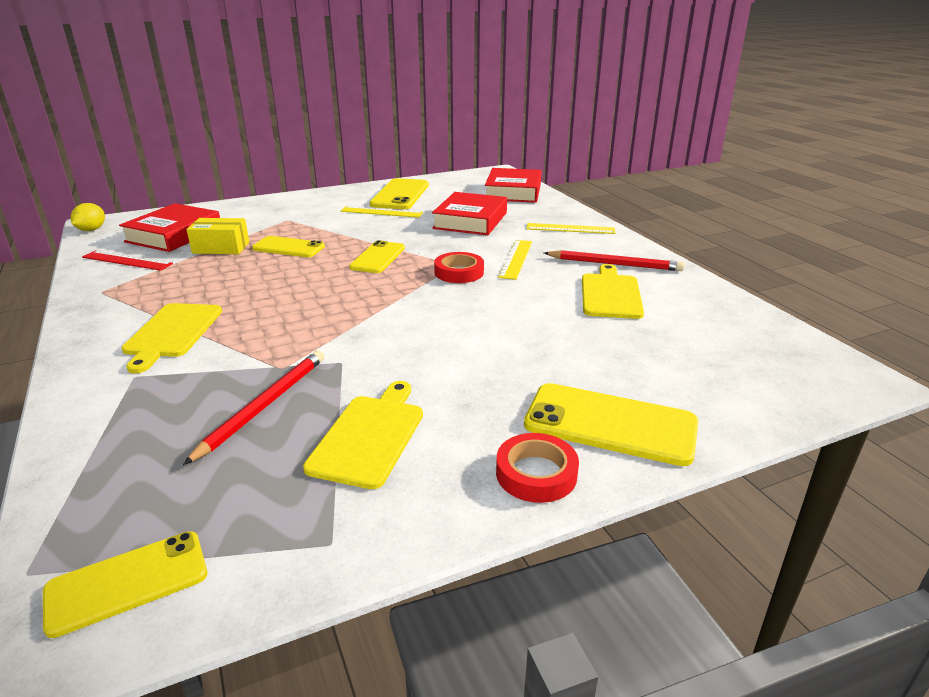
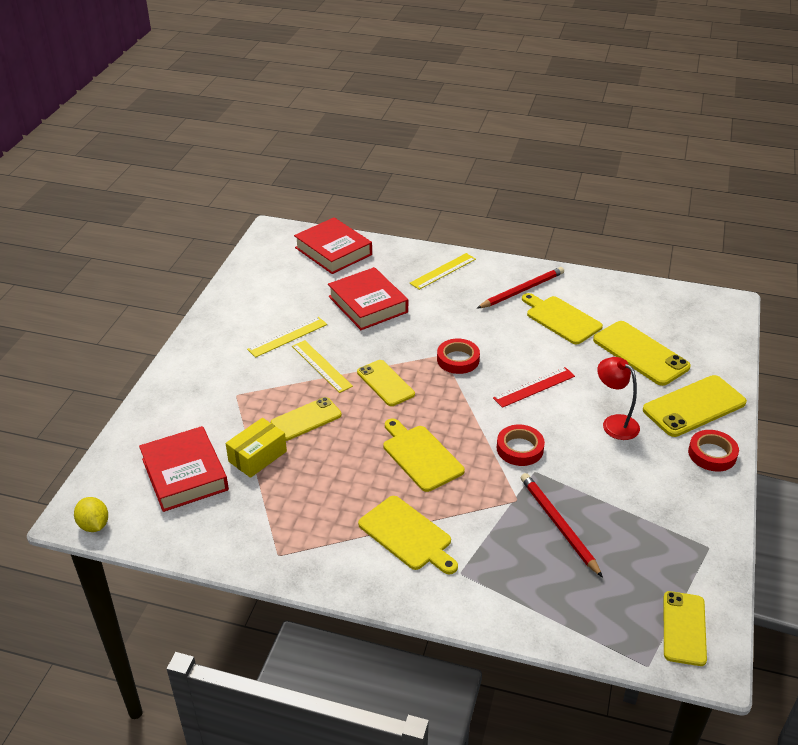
camera: 50 degrees left, 10 degrees up
red ruler [82,250,173,271] -> red ruler moved to [493,367,575,408]
yellow cutting board [303,381,423,489] -> yellow cutting board moved to [383,419,465,492]
yellow phone [369,178,429,209] -> yellow phone moved to [593,321,691,386]
yellow ruler [498,240,532,280] -> yellow ruler moved to [292,340,353,393]
none -> red tape [497,424,545,466]
none -> red lamp [597,357,640,440]

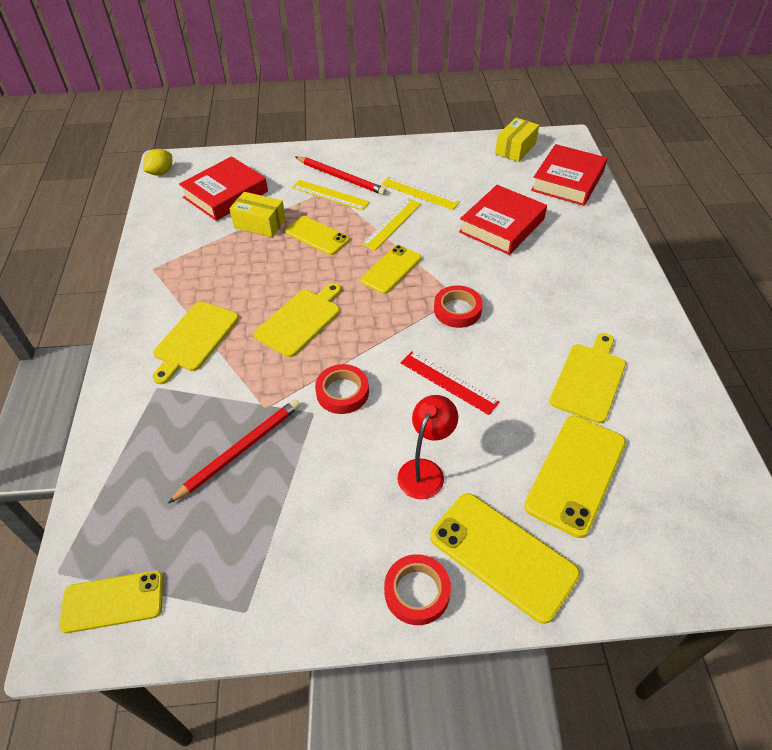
camera: 70 degrees right, 10 degrees up
yellow ruler [410,253,476,290] -> yellow ruler moved to [292,180,370,210]
red pencil [477,267,564,308] -> red pencil moved to [295,156,387,195]
none -> yellow box [495,118,539,162]

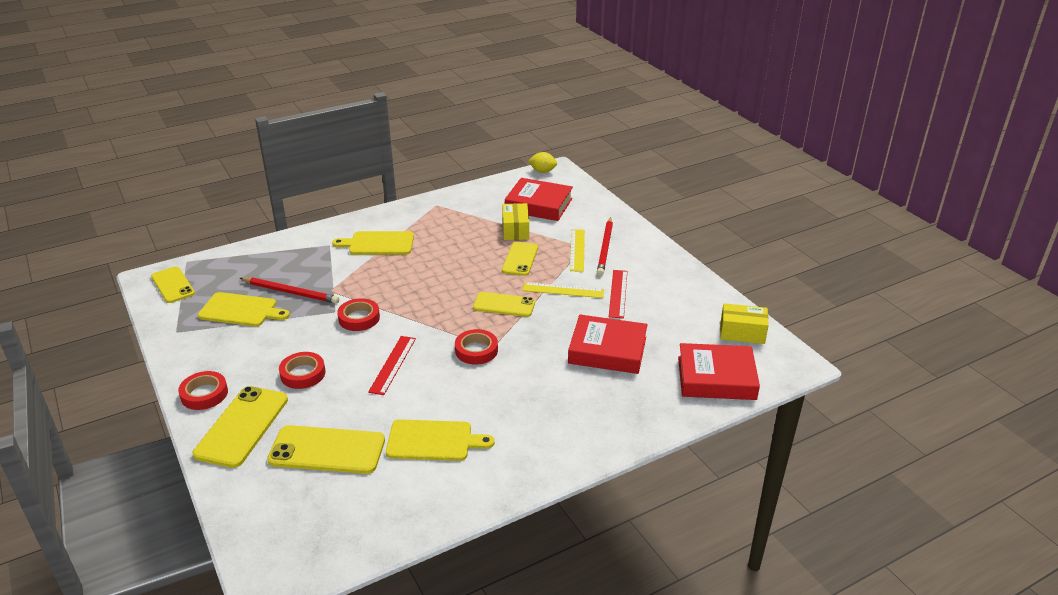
camera: 65 degrees right, 15 degrees down
yellow cutting board [254,283,341,357] -> yellow cutting board moved to [198,292,290,327]
yellow ruler [381,177,460,210] -> red ruler [609,270,627,319]
red lamp [397,395,458,499] -> red tape [279,352,325,389]

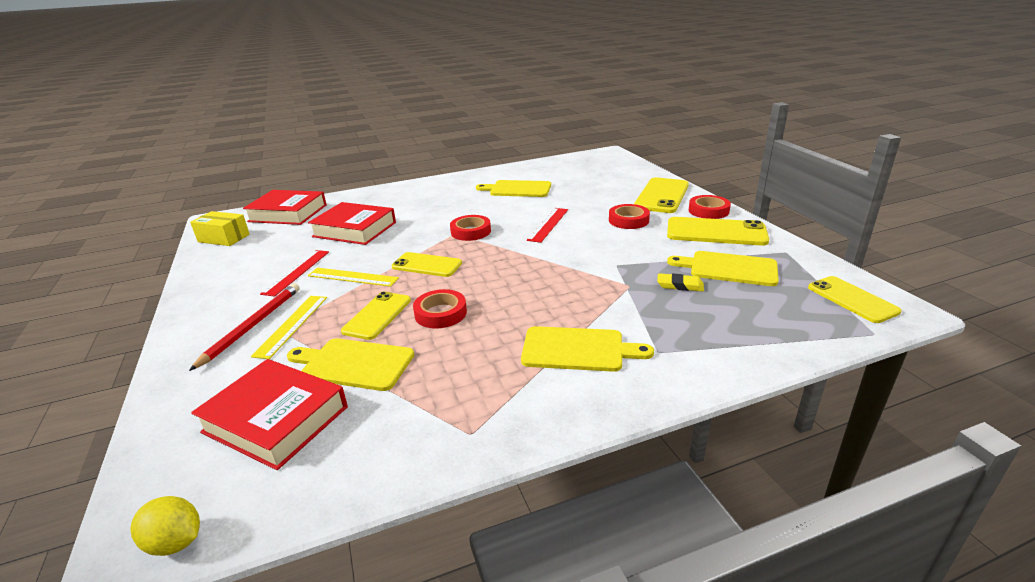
camera: 170 degrees left, 5 degrees down
red pencil [240,277,339,304] -> yellow eraser [657,273,704,291]
yellow phone [267,425,385,474] -> yellow phone moved to [667,217,769,246]
red tape [337,298,380,331] -> red tape moved to [413,289,467,329]
yellow box [502,203,529,240] -> yellow cutting board [287,338,414,391]

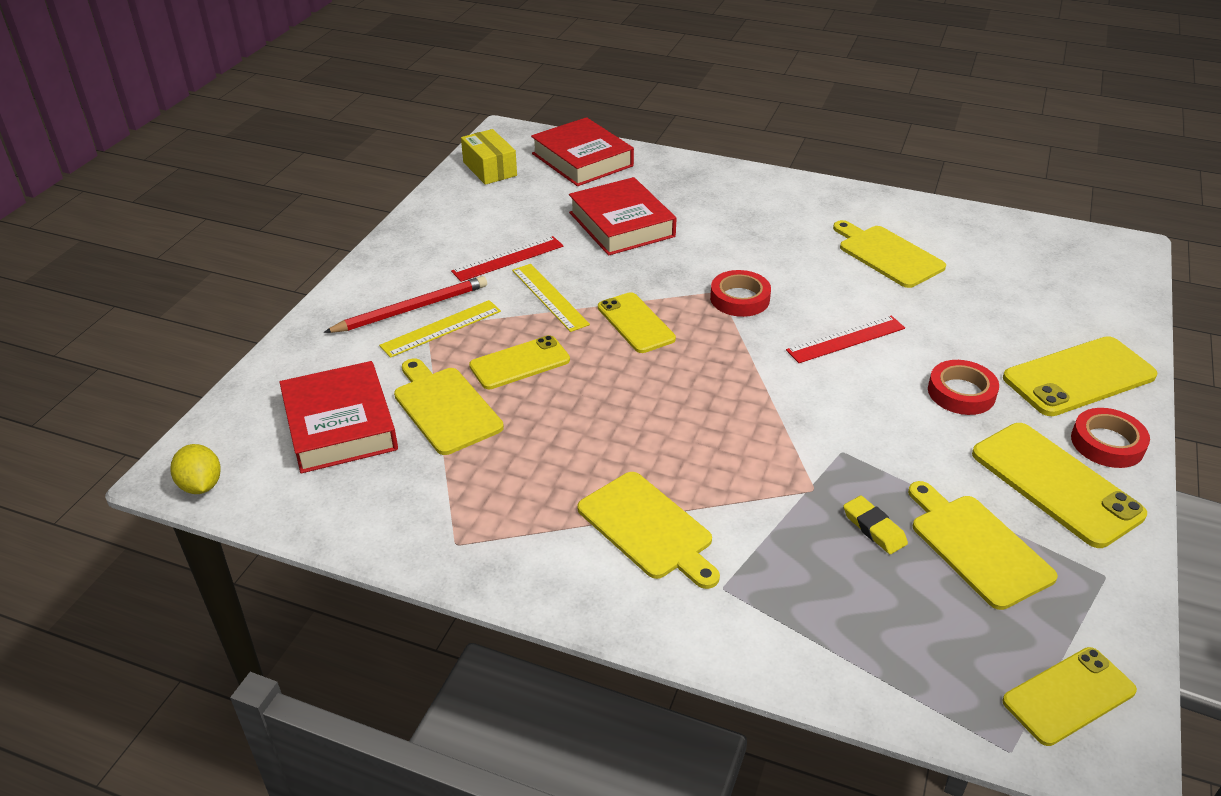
camera: 40 degrees right, 10 degrees up
red tape [413,289,467,329] -> none
yellow phone [808,276,902,323] -> yellow phone turned 45 degrees clockwise [1002,647,1137,746]

